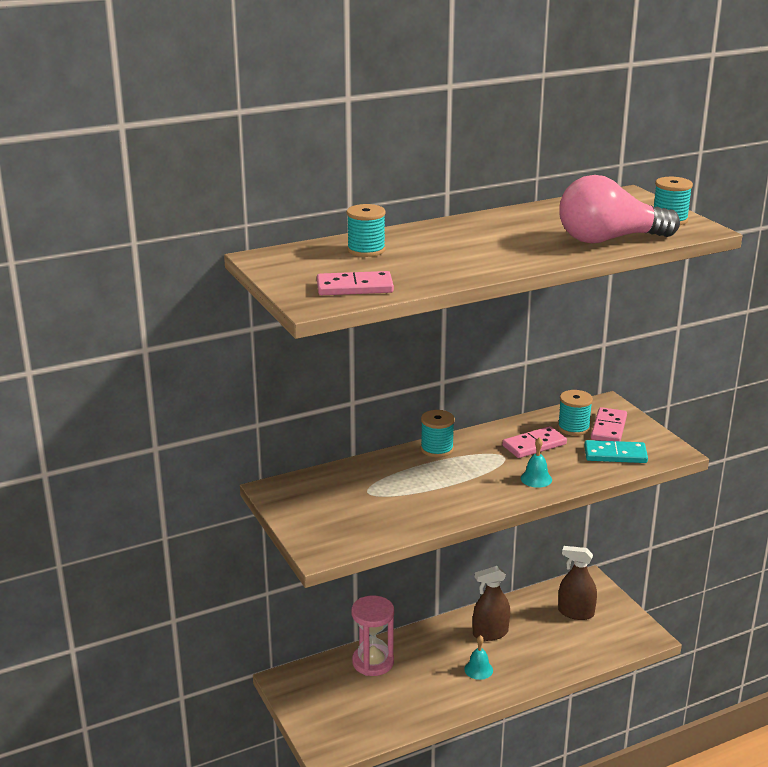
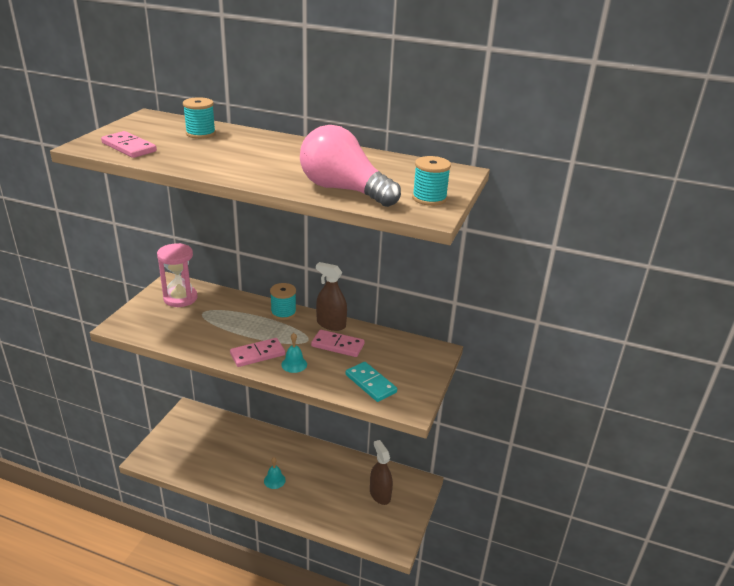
camera: 45 degrees right, 5 degrees up
pink hourglass [352,596,394,676] -> pink hourglass moved to [157,243,198,307]
brown spray bottle [473,566,510,641] -> brown spray bottle moved to [316,262,347,331]
turquoise spool [558,390,593,436] -> none
pink domino [591,407,627,441] -> pink domino moved to [230,338,285,367]

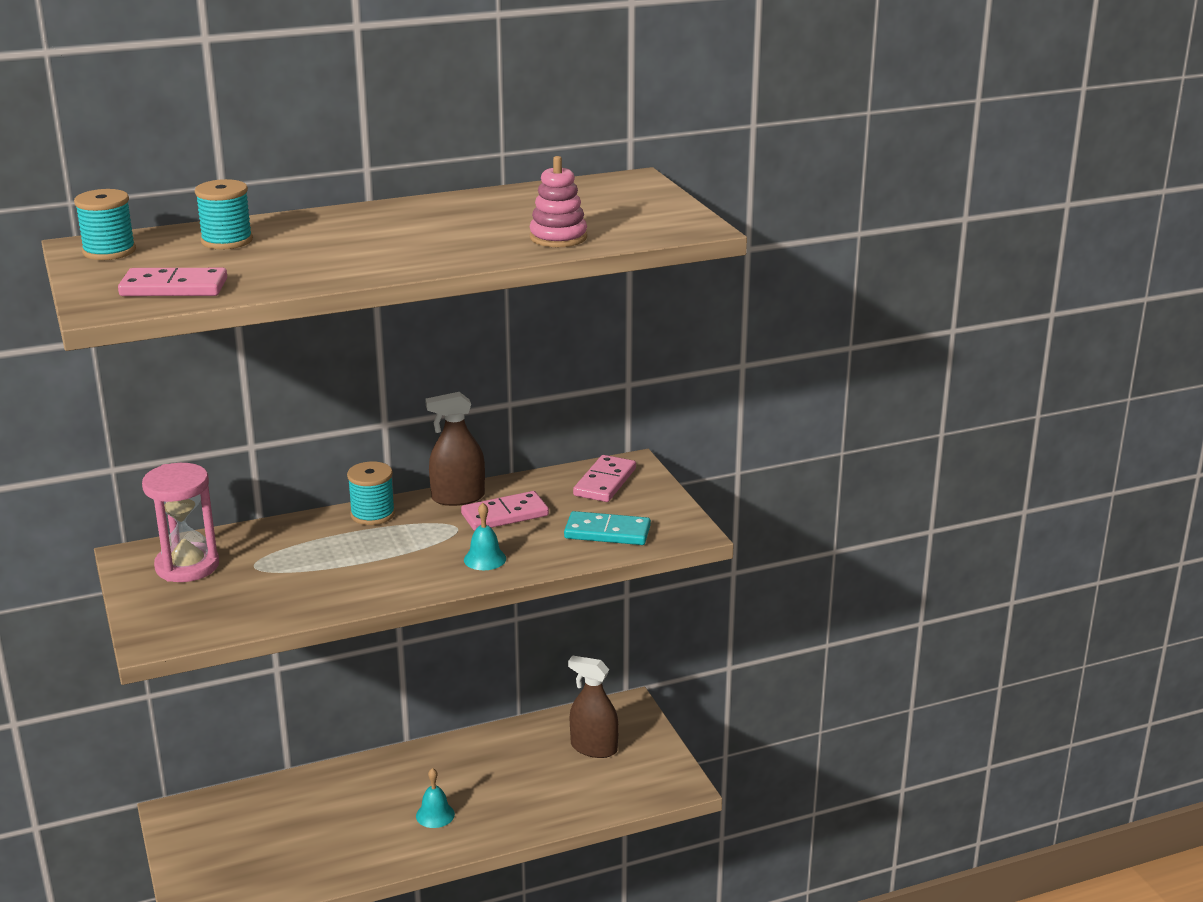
camera: 40 degrees left, 5 degrees down
pink domino [230,338,285,367] -> pink domino moved to [573,455,636,502]
pink light bulb [300,125,401,207] -> pink stacking toy [530,156,587,247]
turquoise spool [412,156,451,206] -> turquoise spool moved to [74,189,136,260]

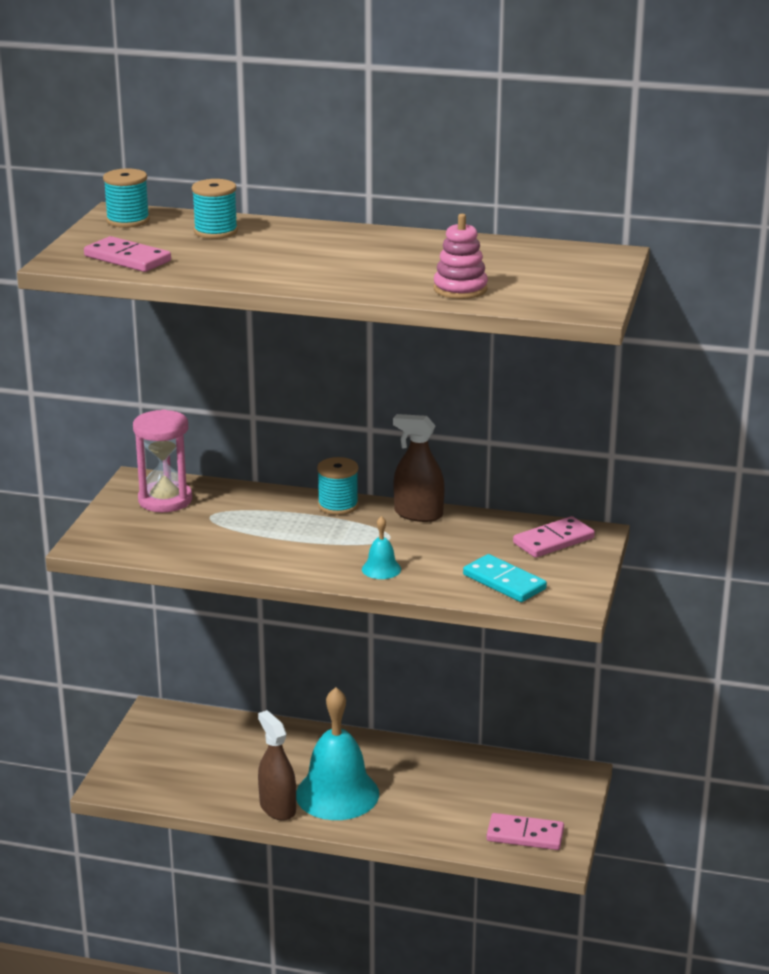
camera: 35 degrees right, 0 degrees up
turquoise bell [416,768,455,828] -> turquoise bell [296,687,379,820], size x2.33
pink domino [461,491,549,531] -> pink domino moved to [487,813,564,850]
brown spray bottle [568,655,619,758] -> brown spray bottle moved to [258,710,296,821]

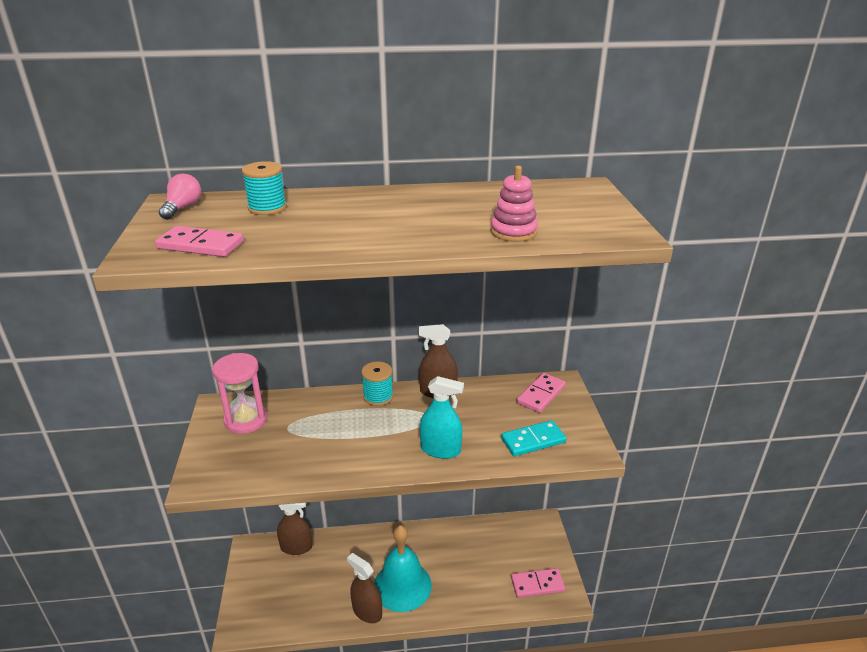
camera: 20 degrees left, 5 degrees up
turquoise spool [103,169,150,228] -> pink light bulb [159,174,201,220]
turquoise bell [362,516,401,579] -> turquoise spray bottle [420,376,464,459]
turquoise domino [463,554,547,602] -> turquoise domino turned 45 degrees counterclockwise [501,420,566,456]
none -> brown spray bottle [277,503,312,555]

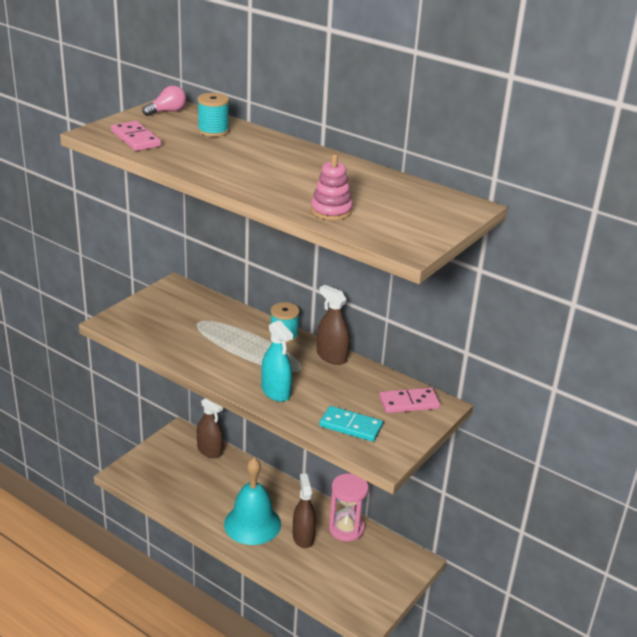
camera: 40 degrees right, 0 degrees up
pink hourglass [212,353,267,434] -> pink hourglass moved to [329,473,369,542]
brown spray bottle [347,553,382,623] -> brown spray bottle moved to [293,474,316,548]
pink domino [511,568,565,598] -> none

